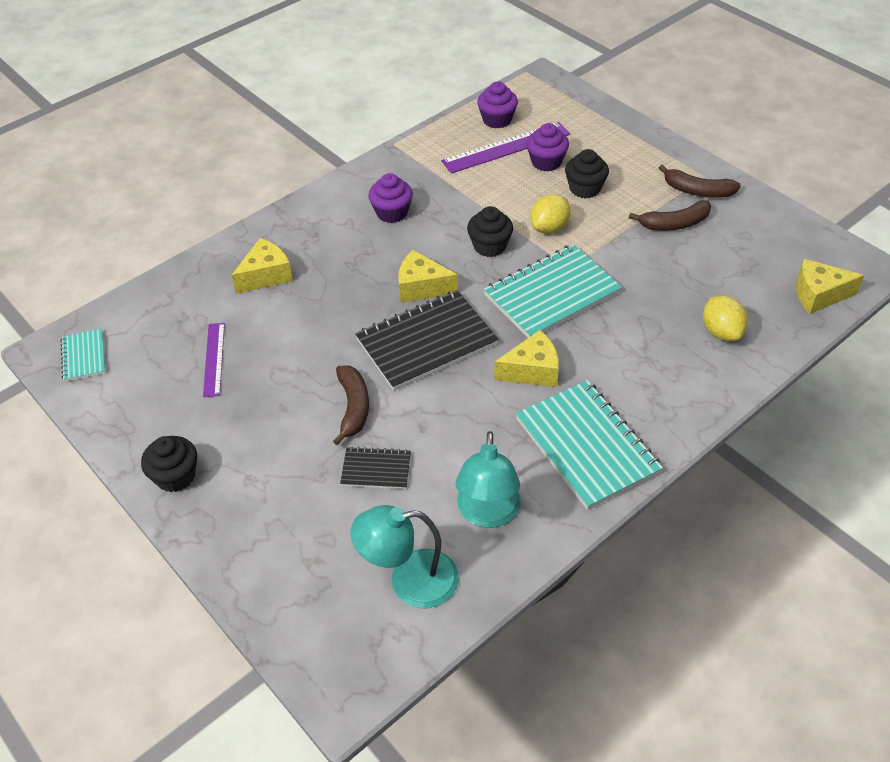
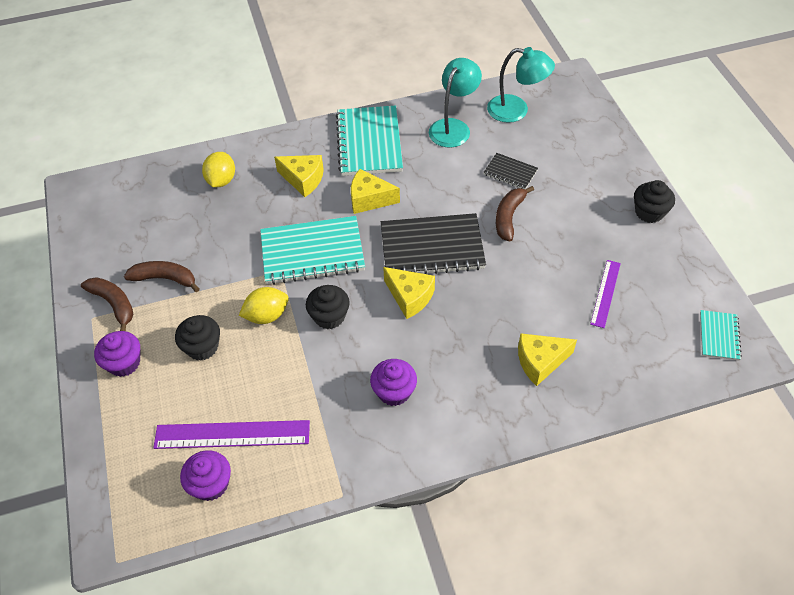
camera: 155 degrees left, 5 degrees up
purple cupcake [527,123,569,172] -> purple cupcake moved to [94,331,140,377]
yellow cheese [796,259,864,314] -> yellow cheese moved to [274,155,324,197]

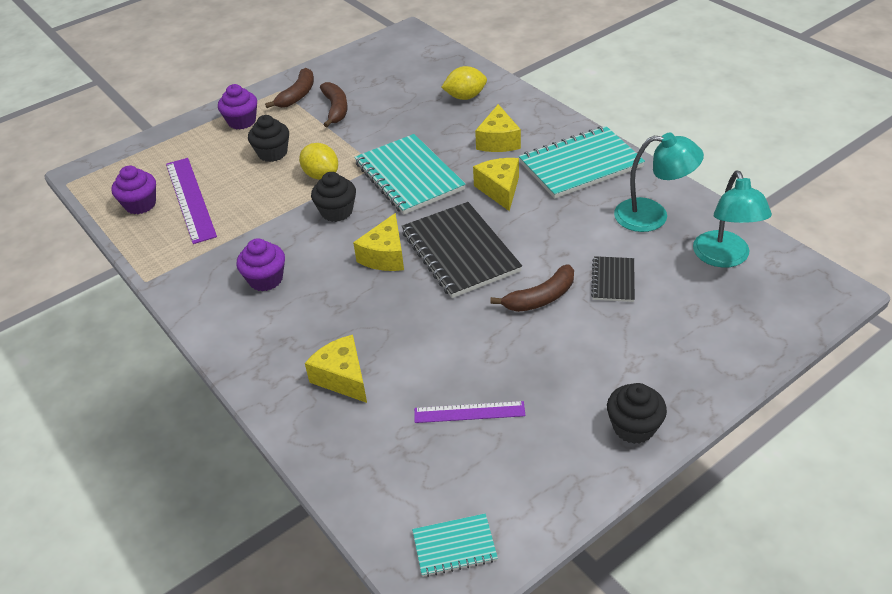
camera: 70 degrees right, 10 degrees down
brown banana [496,186,534,242] -> brown banana turned 150 degrees clockwise [490,264,574,312]

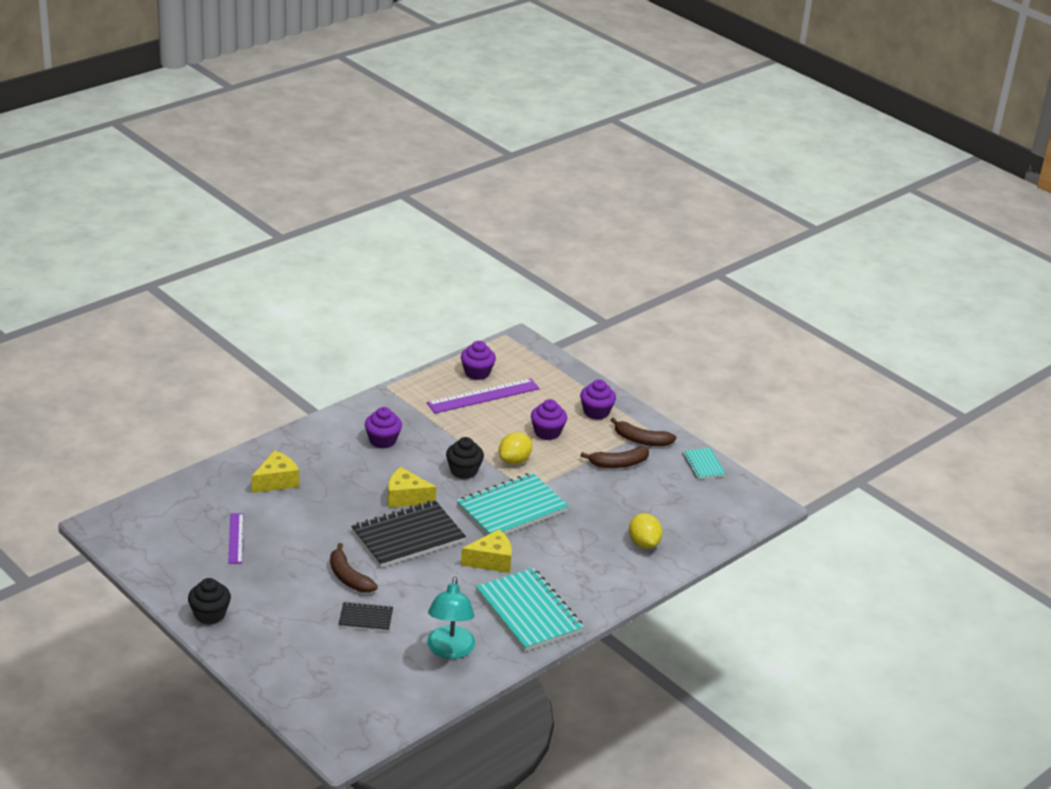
camera: 80 degrees right, 10 degrees down
black cupcake [248,115,289,162] -> purple cupcake [531,399,567,440]
turquoise notebook [412,514,498,577] -> turquoise notebook moved to [682,448,726,480]
yellow cheese [475,104,521,152] -> none
turquoise lamp [693,170,772,268] -> none

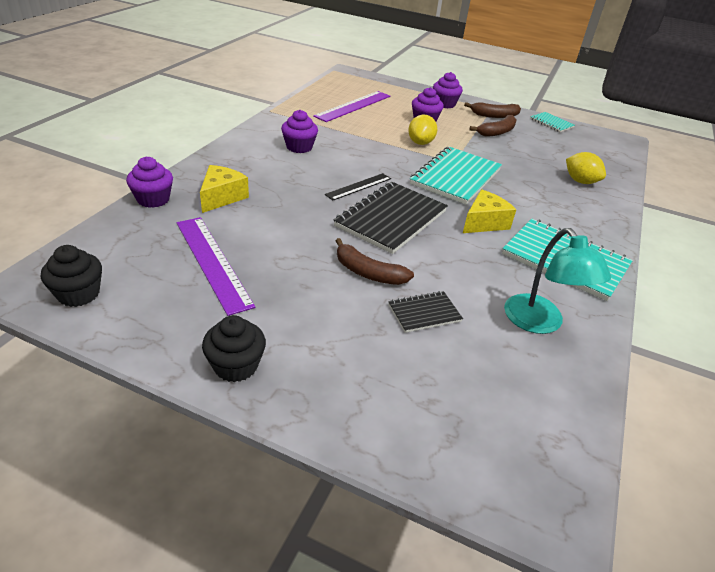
camera: 25 degrees left, 5 degrees up
purple ruler [228,513,243,564] -> purple ruler [177,217,255,316], size x1.66
yellow cheese [388,467,436,508] -> black ruler [325,173,391,200]
black cupcake [446,437,484,479] -> black cupcake moved to [41,245,102,307]
purple cupcake [461,341,496,380] -> purple cupcake moved to [126,157,173,208]

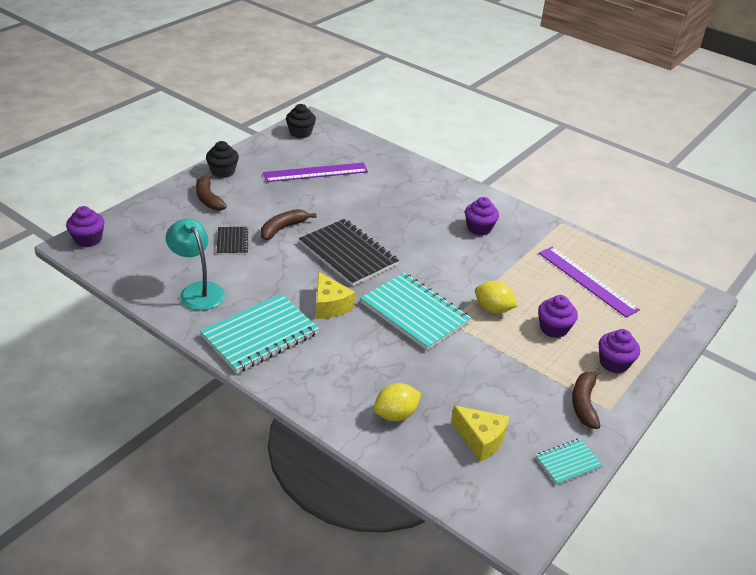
camera: 105 degrees right, 0 degrees up
purple cupcake [126,157,173,208] -> purple cupcake moved to [66,206,104,247]
yellow cheese [200,165,249,213] -> yellow cheese moved to [451,406,509,462]
black ruler [325,173,391,200] -> none
brown banana [469,115,516,137] -> brown banana moved to [196,173,227,211]
turquoise lamp [504,228,611,334] -> turquoise lamp turned 60 degrees clockwise [166,218,225,311]

